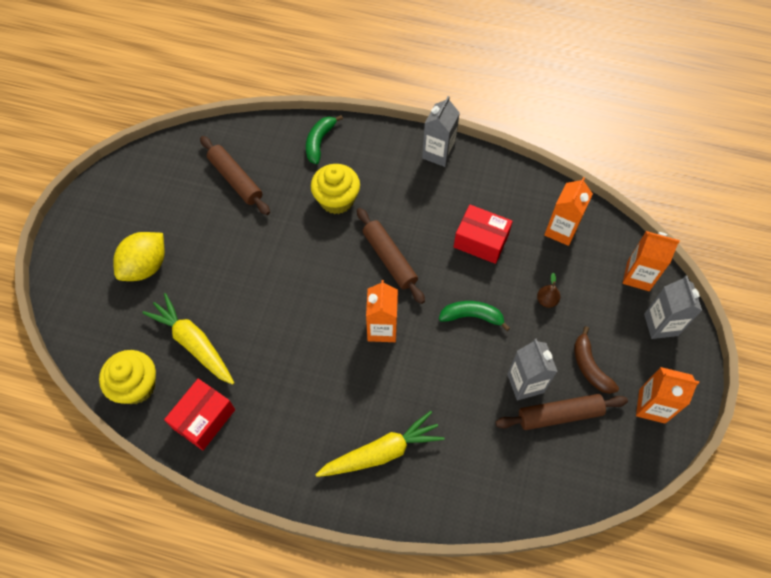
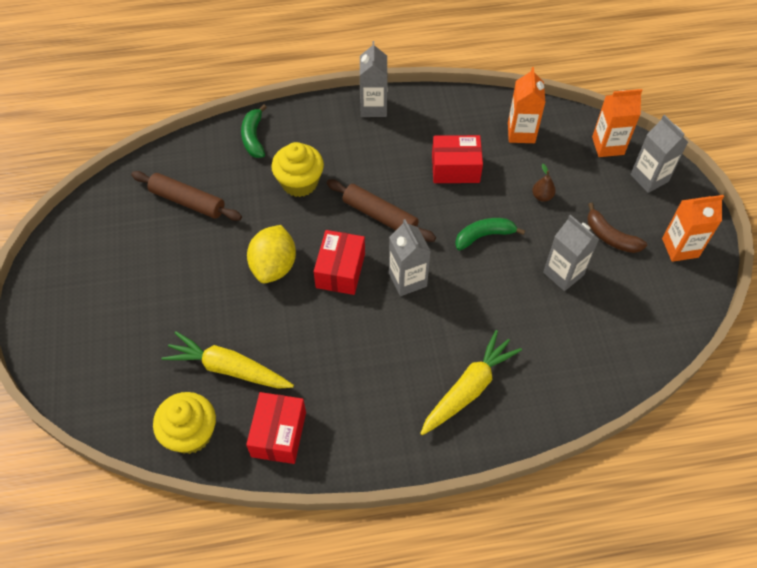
camera: 25 degrees left, 5 degrees down
yellow lemon [113,232,165,281] -> yellow lemon moved to [247,225,296,283]
orange carton [366,280,398,342] -> grey carton [389,219,431,296]
brown rolling pin [495,394,628,430] -> none
none -> red box [314,230,365,295]

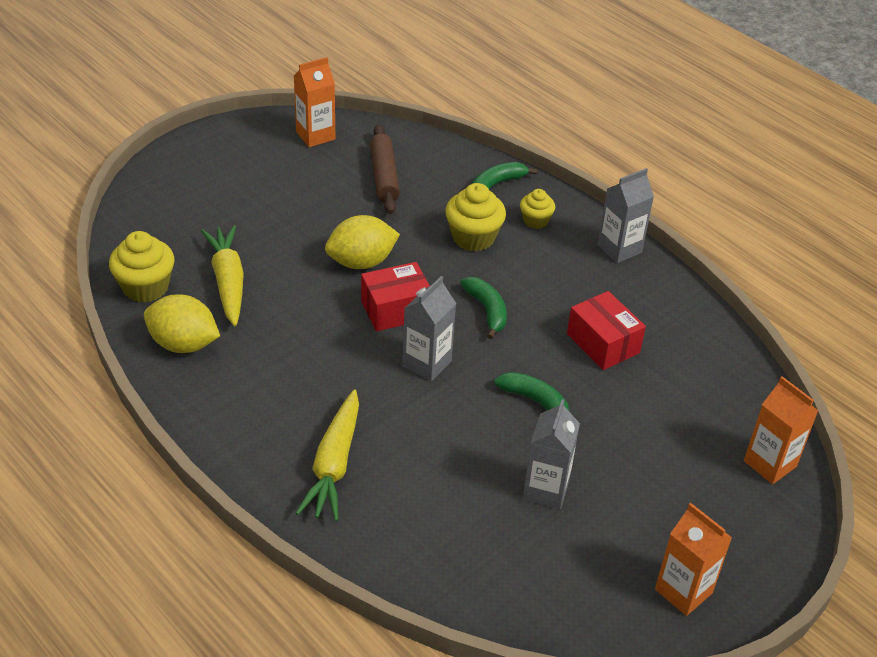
camera: 55 degrees right, 15 degrees down
red box [246,392,306,464] -> yellow lemon [144,294,220,353]
brown rolling pin [327,179,436,242] -> green banana [460,277,507,339]
yellow carrot [420,330,522,435] -> yellow carrot turned 90 degrees clockwise [296,389,359,521]
orange carton [508,67,546,143] -> orange carton moved to [294,57,335,147]
brown pear [532,164,556,202] -> none
brown banana [587,203,647,253] -> none
grey carton [630,115,688,193] -> none
none -> yellow cupcake [520,189,555,229]

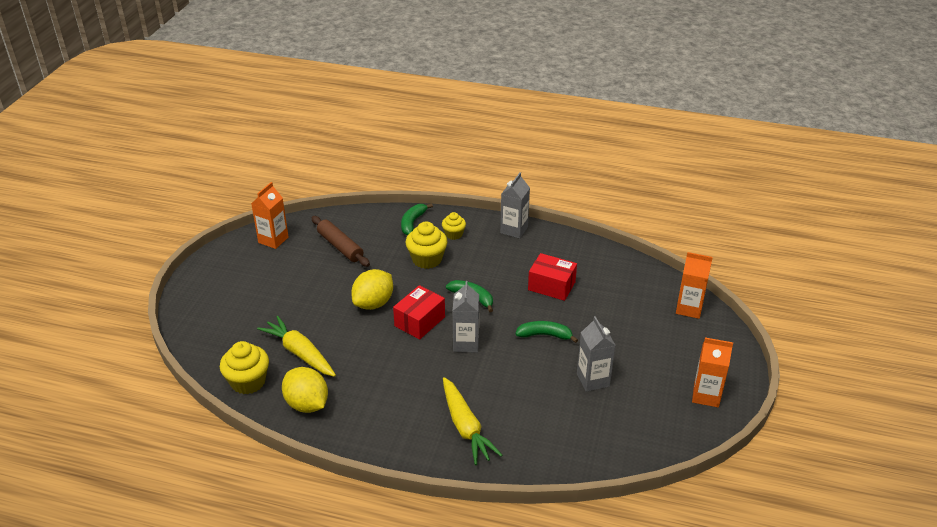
camera: 30 degrees left, 5 degrees down
yellow lemon [144,294,220,353] -> yellow lemon turned 60 degrees clockwise [282,367,328,413]

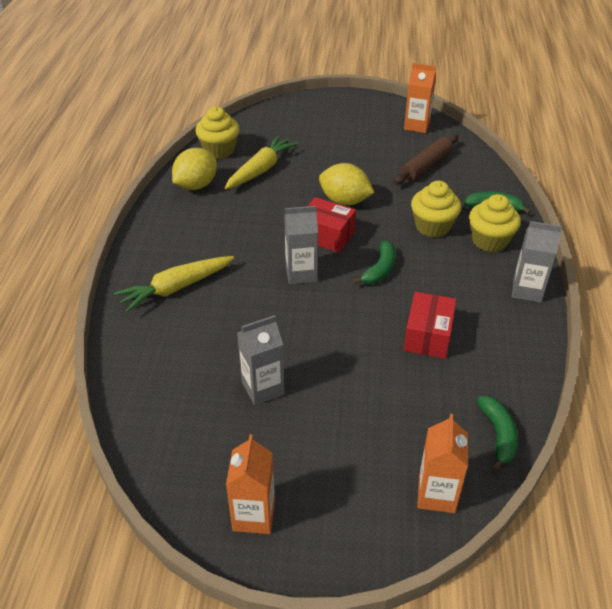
camera: 80 degrees right, 5 degrees up
yellow cupcake [442,212,466,240] -> yellow cupcake [469,194,521,252], size x1.66
green banana [515,321,578,343] -> green banana moved to [477,396,518,471]

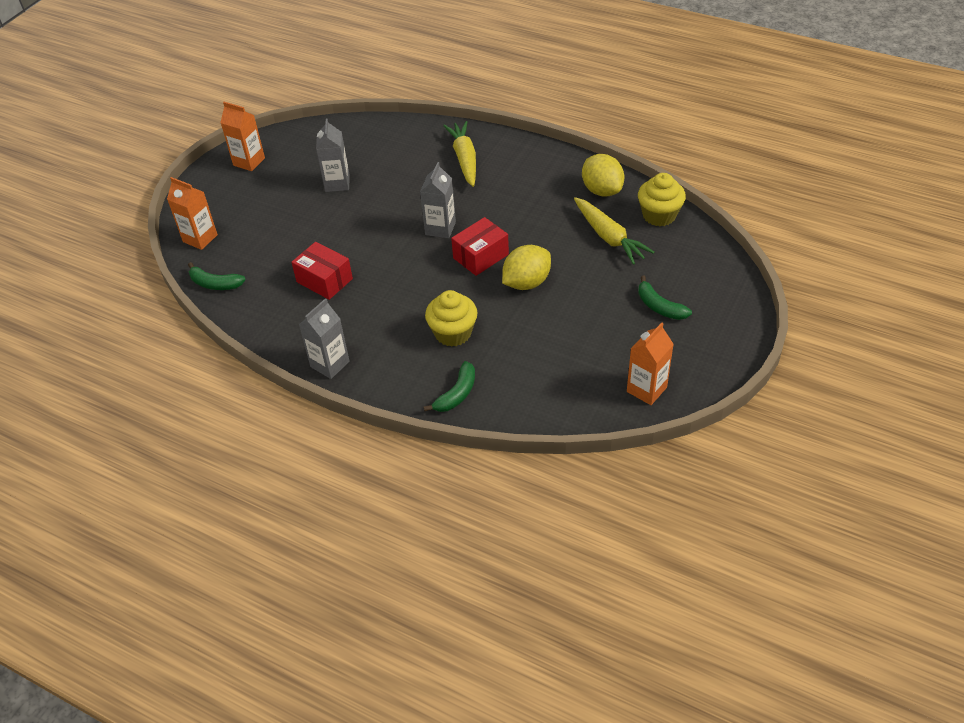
camera: 115 degrees right, 5 degrees up
green banana [353,241,396,284] -> green banana moved to [638,276,692,320]
brown rolling pin [394,134,459,185] -> none
yellow cupcake [469,194,521,252] -> none

